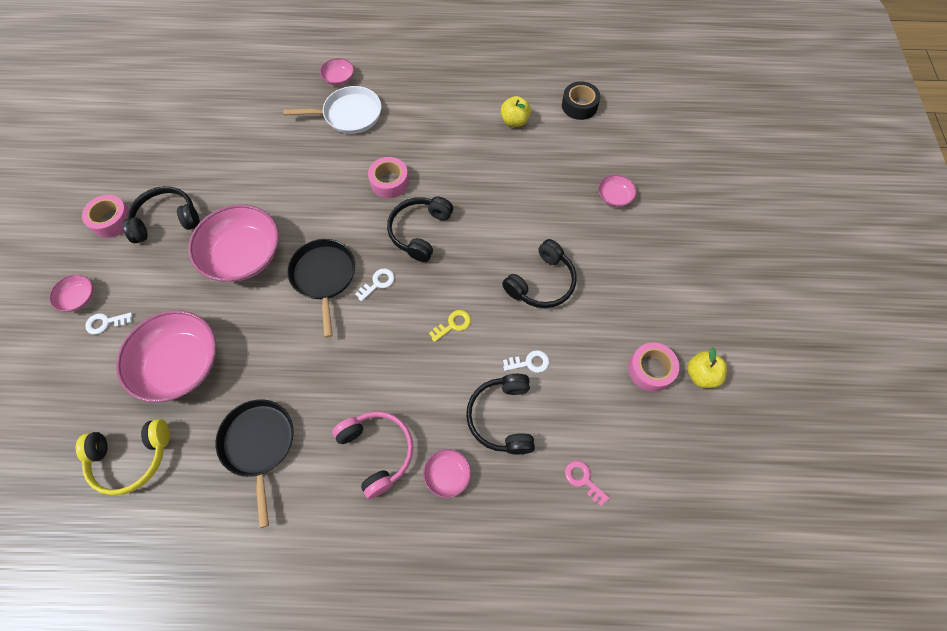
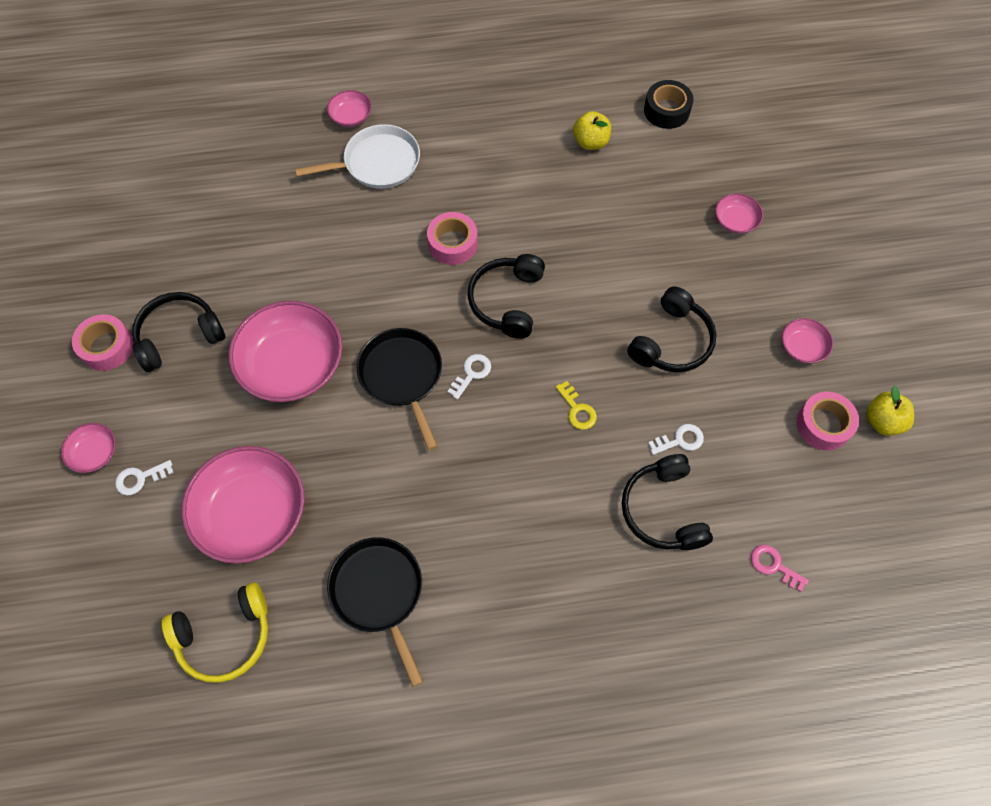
camera: 10 degrees left, 0 degrees up
pink headphones [332,411,414,499] -> none
pink bowl [423,449,471,498] -> pink bowl moved to [782,318,833,363]
yellow key [429,310,471,342] -> yellow key turned 105 degrees clockwise [556,381,597,430]

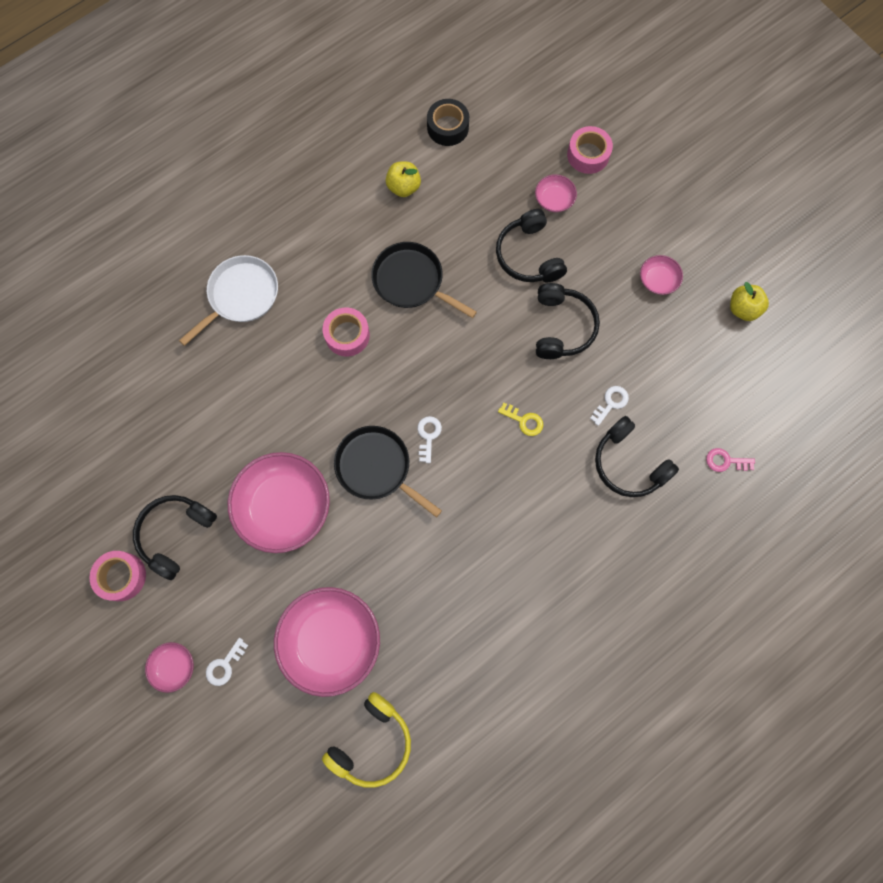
camera: 30 degrees left, 10 degrees up
pink bowl [327,90,372,127] -> none
black pan [327,537,423,687] -> black pan moved to [371,242,477,318]
black headphones [467,254,545,339] -> black headphones moved to [496,209,567,282]
pink tape [796,392,859,450] -> pink tape moved to [567,126,613,174]

